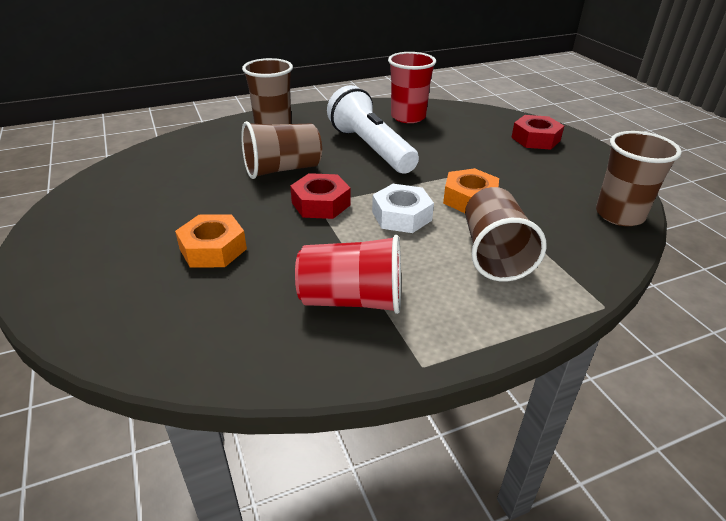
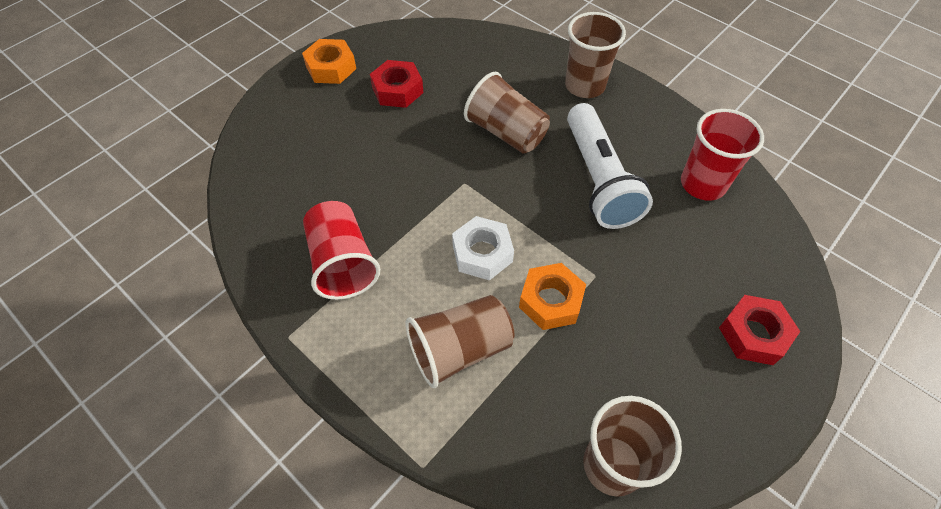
camera: 65 degrees right, 20 degrees up
orange nut [175,215,247,268] -> orange nut moved to [302,39,356,84]
red nut [290,173,351,219] -> red nut moved to [370,60,423,108]
white flashlight [327,85,419,174] -> white flashlight turned 135 degrees clockwise [567,103,653,229]

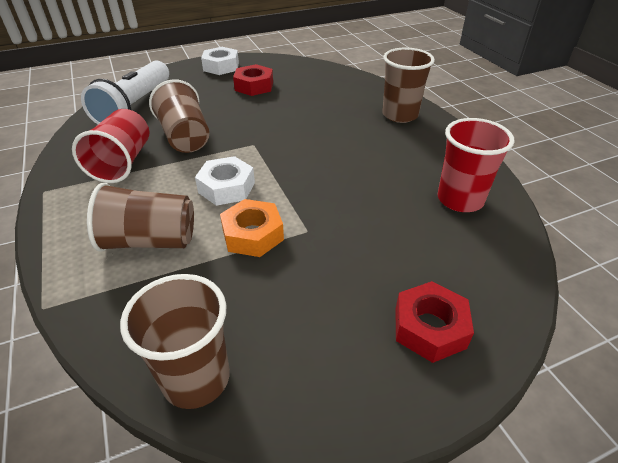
camera: 25 degrees right, 15 degrees down
orange nut [302,39,356,84] -> white nut [201,47,239,75]
brown cup [464,72,550,154] -> brown cup moved to [149,79,209,153]
white flashlight [567,103,653,229] -> white flashlight moved to [81,60,169,124]

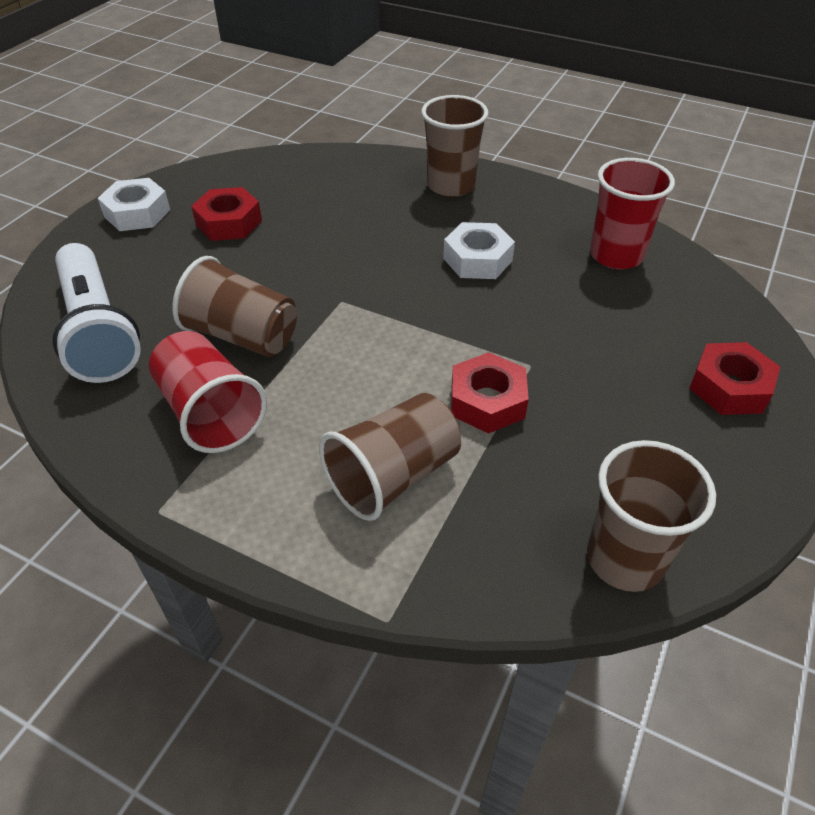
camera: 40 degrees left, 5 degrees up
white nut [195,156,255,206] -> white nut moved to [443,222,515,279]
orange nut [220,199,284,257] -> red nut [451,352,529,434]

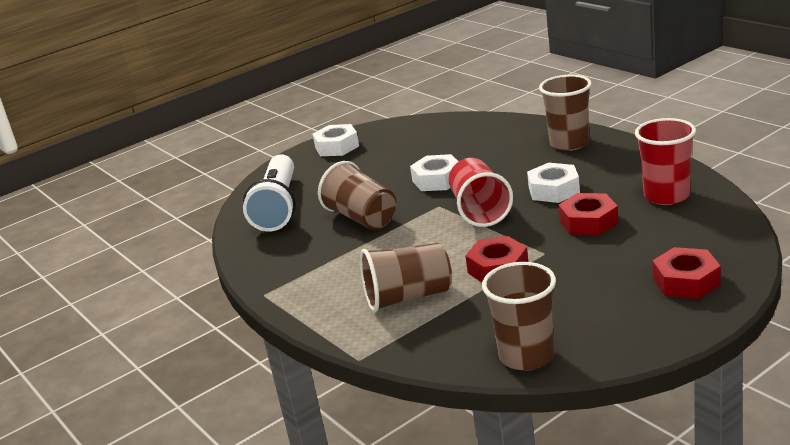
camera: 30 degrees right, 20 degrees down
red cup [149,331,267,453] -> red cup moved to [449,158,513,227]
red nut [191,187,262,241] -> red nut moved to [559,193,618,236]
none -> white nut [410,154,459,191]

